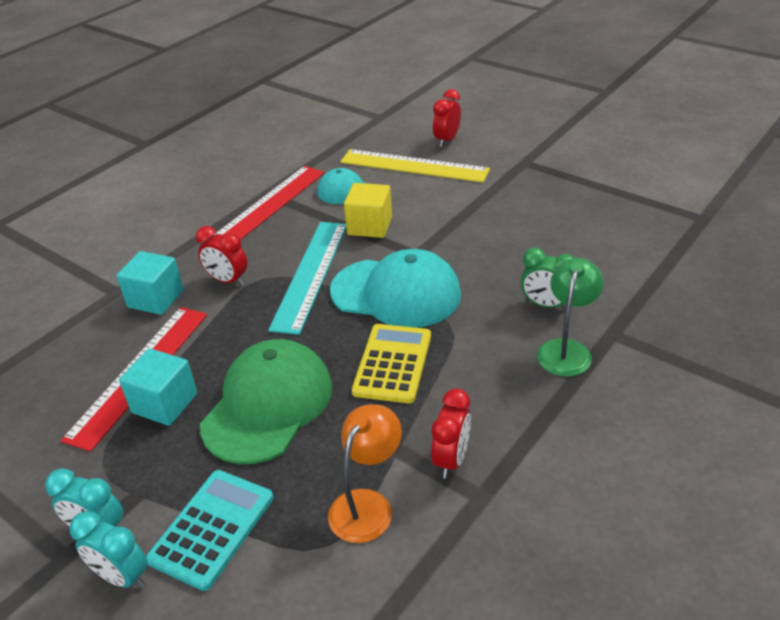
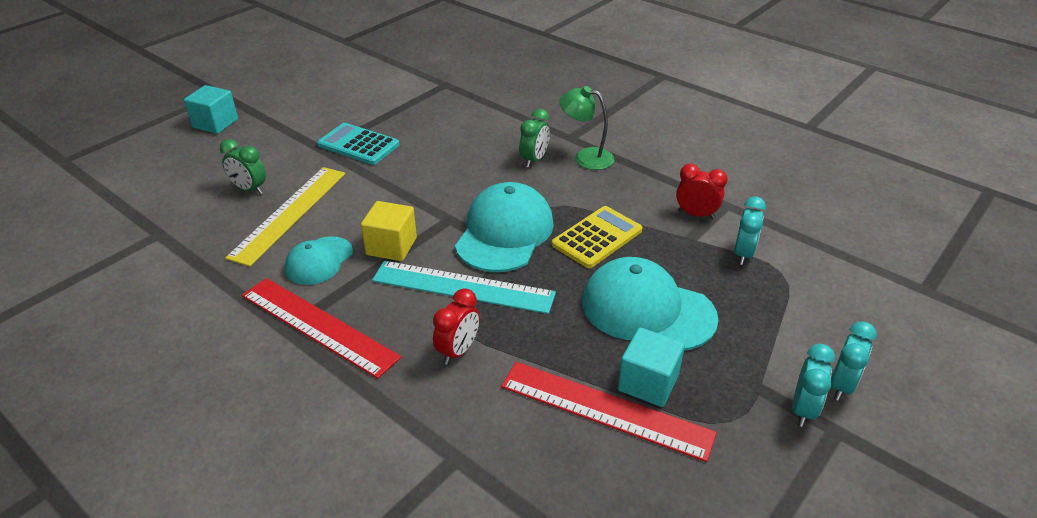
camera: 90 degrees left, 0 degrees up
turquoise cube [116,251,184,315] -> turquoise cube moved to [184,85,238,134]
turquoise calculator [146,470,273,591] -> turquoise calculator moved to [317,123,399,165]
green cap [200,339,332,464] -> turquoise cap [582,257,718,351]
orange lamp [328,404,402,543] -> turquoise clock [734,196,766,265]
yellow calculator [352,324,431,403] -> yellow calculator turned 120 degrees clockwise [552,206,642,268]
red clock [433,89,461,147] -> green clock [220,139,266,195]

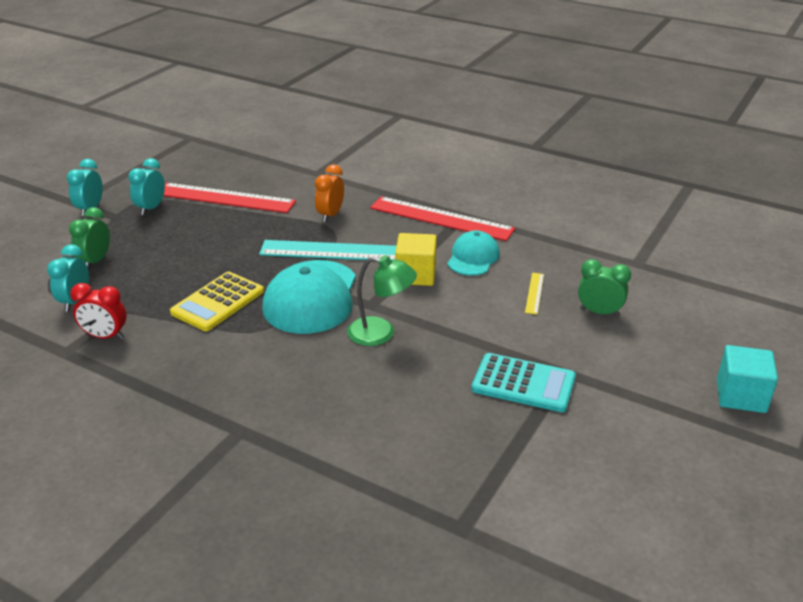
camera: 170 degrees right, 5 degrees down
yellow ruler [225,167,345,267] -> yellow ruler [525,273,544,314], size x0.43
red clock [433,288,479,365] -> orange clock [315,164,344,222]
green clock [519,109,550,168] -> green clock moved to [69,207,110,270]
green lamp [559,86,614,170] -> green lamp moved to [347,255,417,346]
turquoise cap [582,257,718,351] -> none
turquoise cube [618,327,685,407] -> none
turquoise clock [831,321,877,401] -> turquoise clock moved to [128,158,165,215]

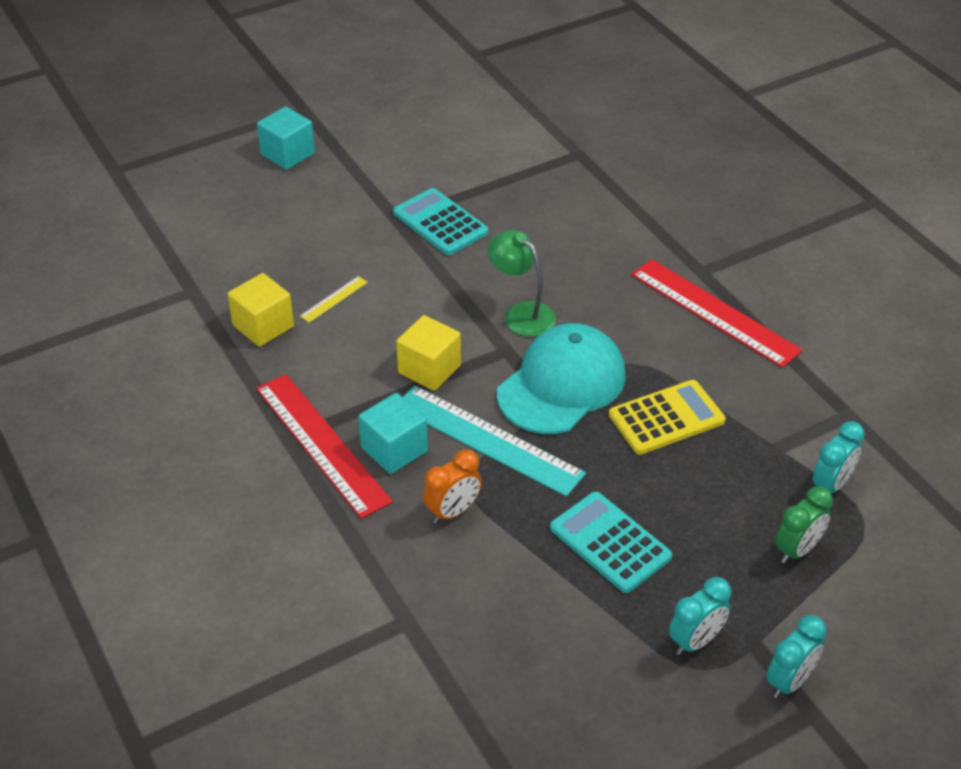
camera: 150 degrees left, 10 degrees up
red clock [70,283,126,339] -> none
red ruler [163,183,296,213] -> red ruler moved to [631,259,803,368]
turquoise cap [447,230,500,276] -> none
green clock [578,259,631,317] -> none
none -> yellow cube [227,273,294,347]
none -> turquoise cube [359,393,428,474]
none -> turquoise calculator [550,491,672,593]

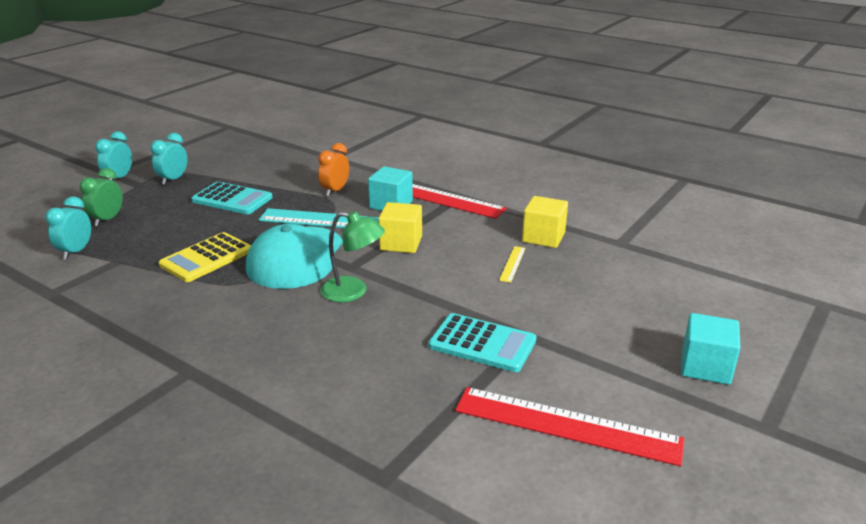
camera: 155 degrees right, 15 degrees down
red ruler [631,259,803,368] -> red ruler moved to [455,387,685,466]

